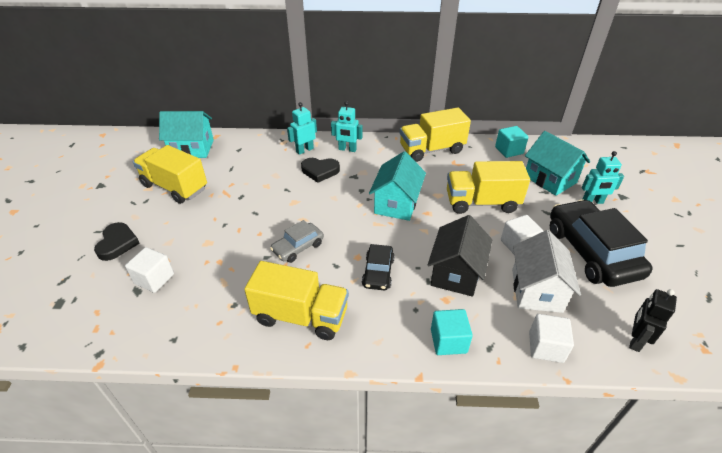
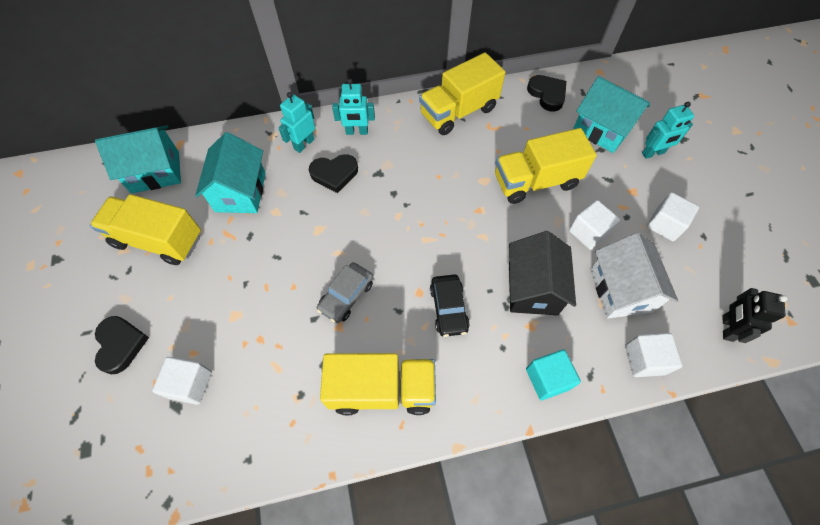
camera: 15 degrees left, 20 degrees up
turquoise house [369,151,426,221] -> turquoise house moved to [195,132,266,213]
turquoise cube [495,126,529,158] -> black heart [527,75,566,112]
black car [550,199,653,287] -> white cube [647,192,699,241]

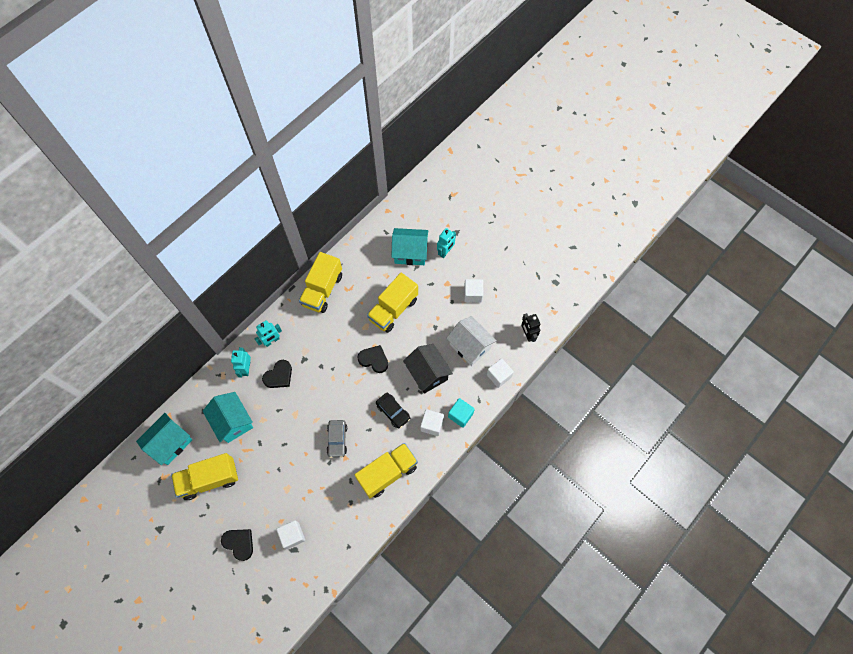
camera: 35 degrees left, 5 degrees up
black heart [527,75,566,112] -> black heart moved to [357,345,388,373]
white cube [569,200,620,250] -> white cube moved to [420,409,444,436]

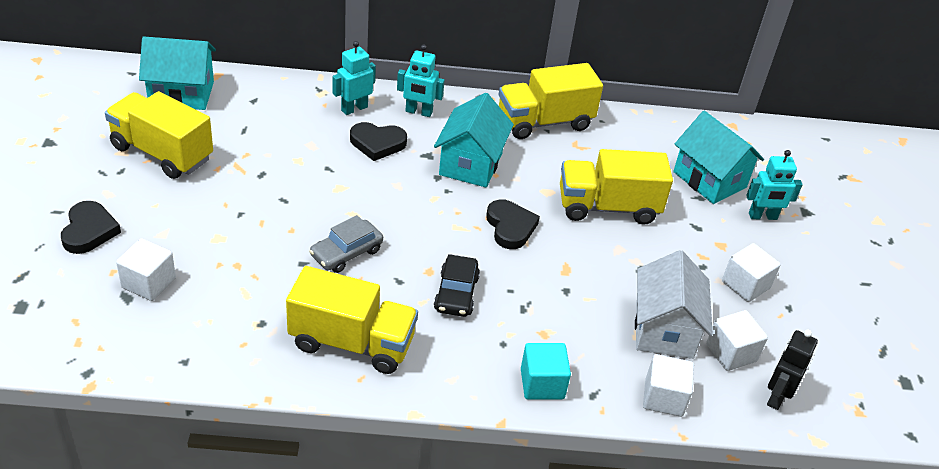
camera: 45 degrees right, 25 degrees down
turquoise house [203,392,253,443] -> turquoise house moved to [434,93,514,188]
black house [403,344,453,394] -> none
white cube [420,409,444,436] -> white cube moved to [706,310,768,371]

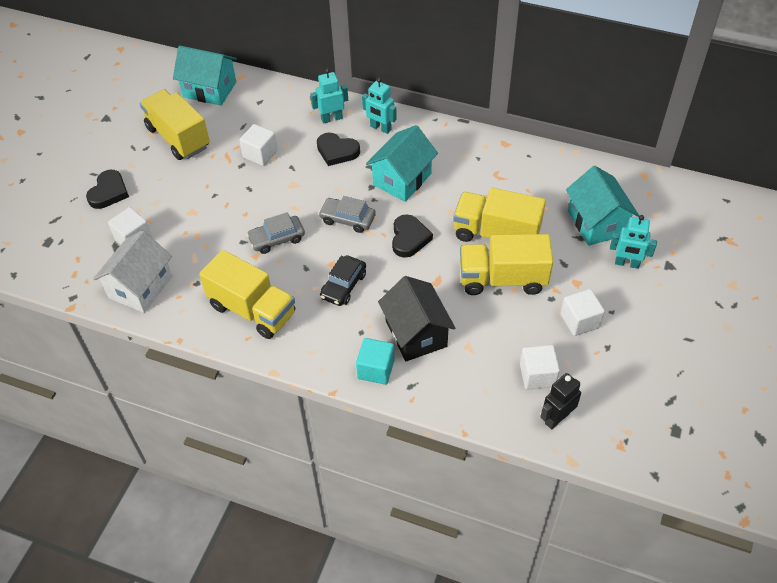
camera: 25 degrees right, 10 degrees up
yellow truck [499,63,603,139] -> yellow truck moved to [460,234,553,295]
white house [635,250,713,359] -> white house moved to [93,230,172,313]
white cube [643,354,694,417] -> white cube moved to [239,124,278,166]
none -> grey car [318,196,376,233]
none -> black house [378,276,456,361]

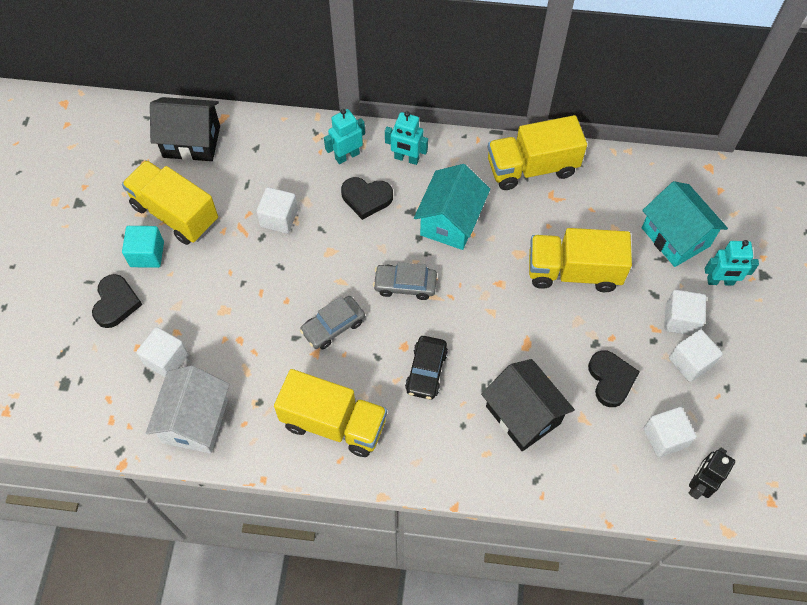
camera: 15 degrees left, 10 degrees up
turquoise house [173,46,237,106] -> black house [150,97,220,161]
turquoise cube [356,338,394,385] -> turquoise cube moved to [122,226,164,268]
black heart [392,214,433,258] -> black heart moved to [588,350,640,407]
yellow truck [460,234,553,295] -> yellow truck moved to [488,115,587,190]
none -> white cube [664,290,706,335]

